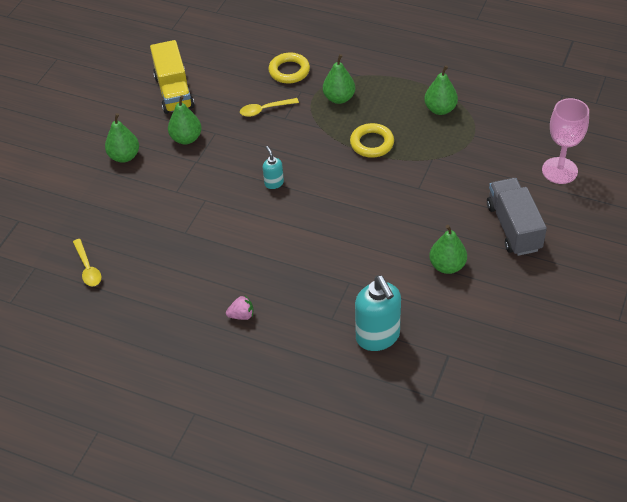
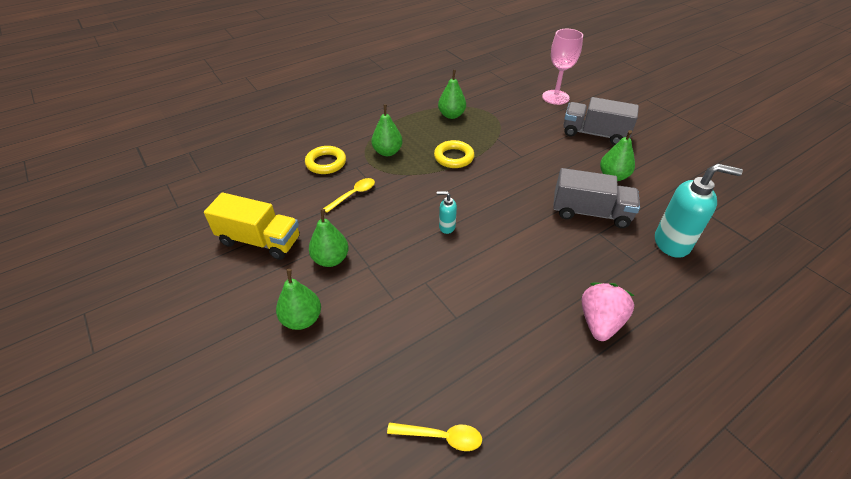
camera: 60 degrees left, 5 degrees down
pink strawberry [226,296,253,320] -> pink strawberry [582,283,634,341], size x1.80
yellow spoon [240,98,299,117] -> yellow spoon turned 150 degrees counterclockwise [323,178,375,213]
none -> grey truck [553,168,640,228]

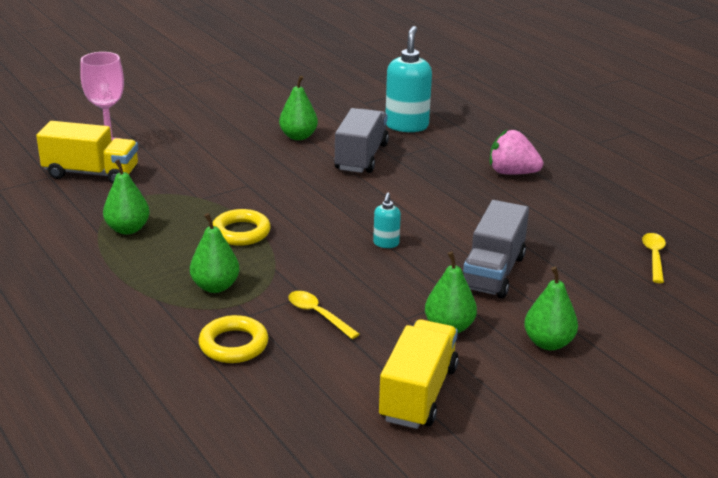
camera: 90 degrees left, 15 degrees down
grey truck [563,97,639,145] -> grey truck moved to [463,200,529,299]
none -> yellow truck [36,121,138,184]

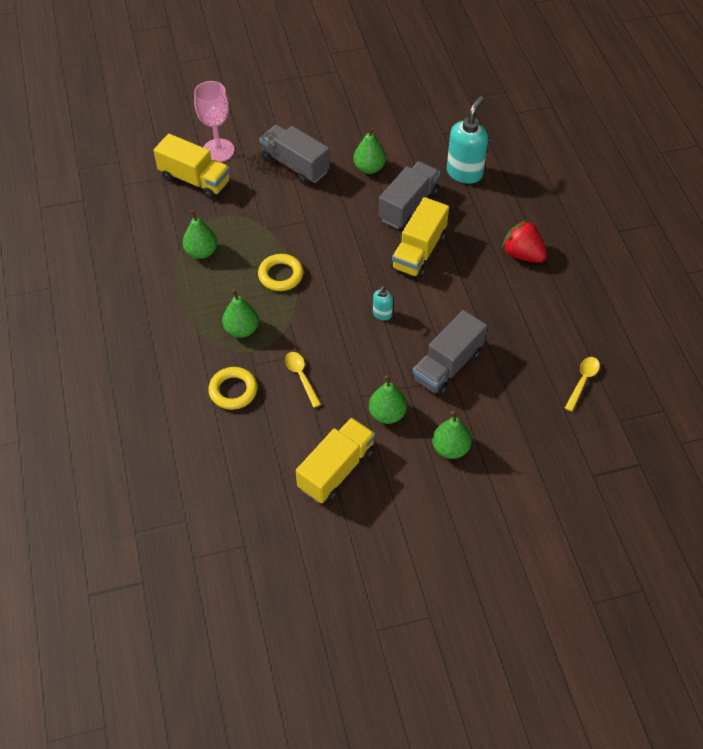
camera: 20 degrees right, 25 degrees up
pink strawberry [490,129,543,175] -> red strawberry [502,220,547,263]
none -> grey truck [259,125,330,185]
none -> yellow truck [391,197,449,279]

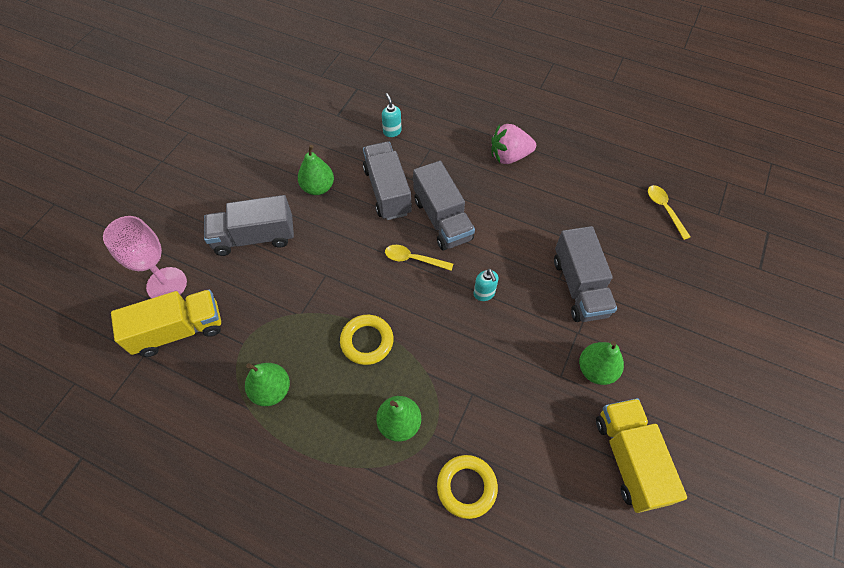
camera: 50 degrees left, 5 degrees up
yellow spoon [285,352,321,408] -> yellow spoon moved to [385,245,453,271]
yellow truck [391,197,449,279] -> grey truck [413,161,475,250]
green pear [432,411,472,459] -> none
turquoise soap dispenser [447,96,488,184] -> turquoise soap dispenser [382,93,402,137], size x0.49
red strawberry [502,220,547,263] -> pink strawberry [491,124,536,164]

